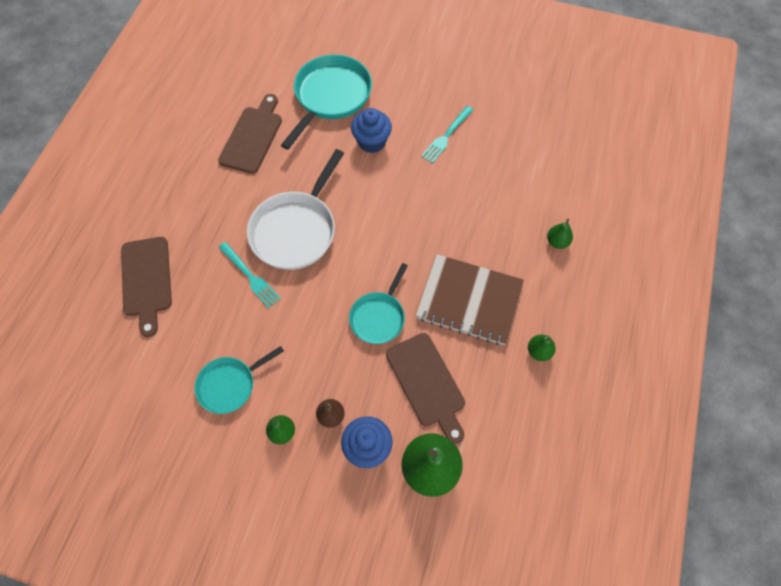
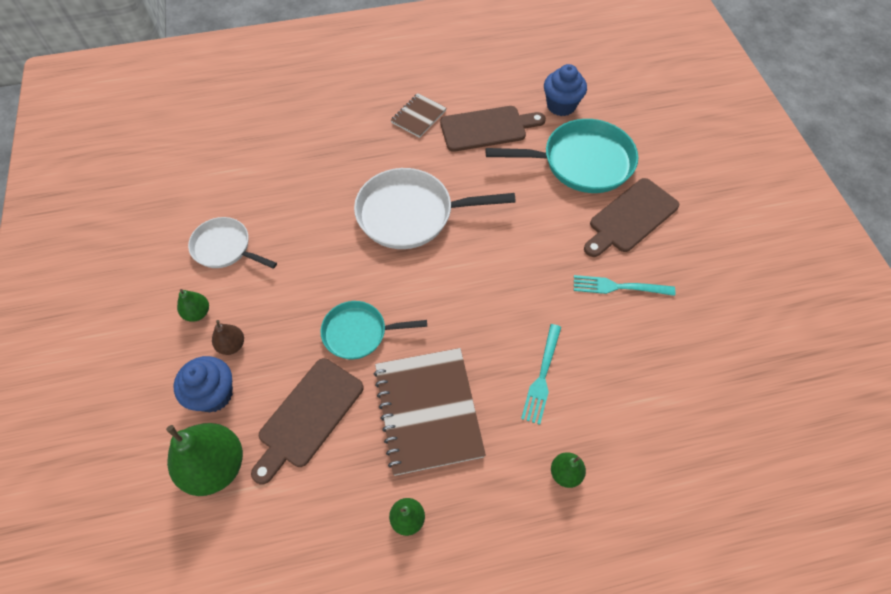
camera: 60 degrees right, 5 degrees down
brown cutting board [121,237,172,337] -> brown cutting board moved to [584,178,679,257]
turquoise pan [195,346,284,414] -> white pan [188,217,277,269]
turquoise fork [218,242,281,308] -> turquoise fork moved to [521,324,561,425]
blue cupcake [351,108,392,153] -> blue cupcake moved to [544,64,587,116]
none -> brown notebook [391,93,446,138]

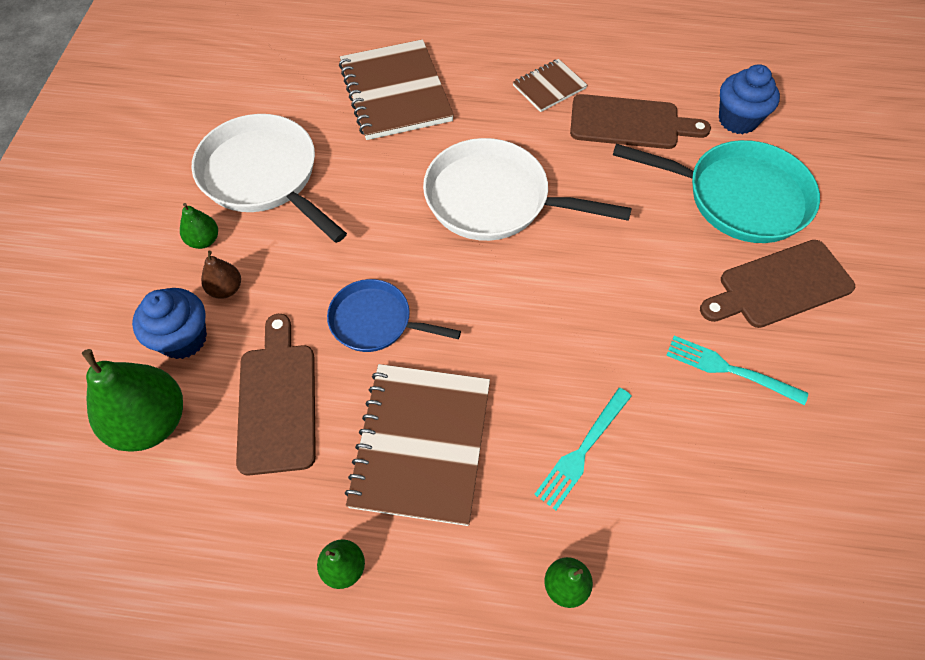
camera: 20 degrees right, 0 degrees up
white pan [188,217,277,269] -> white pan [191,114,347,243], size x1.67
brown cutting board [251,358,364,484] -> brown cutting board turned 120 degrees clockwise [236,314,316,476]
turquoise pan [320,301,427,359] -> blue pan [327,279,461,352]
none -> brown notebook [339,39,454,140]

